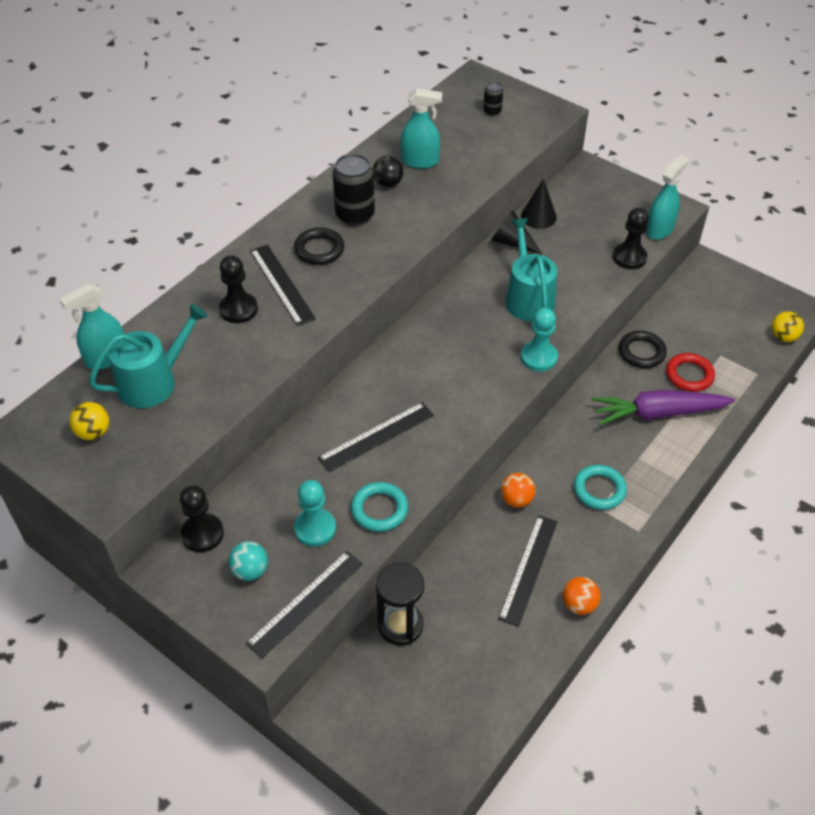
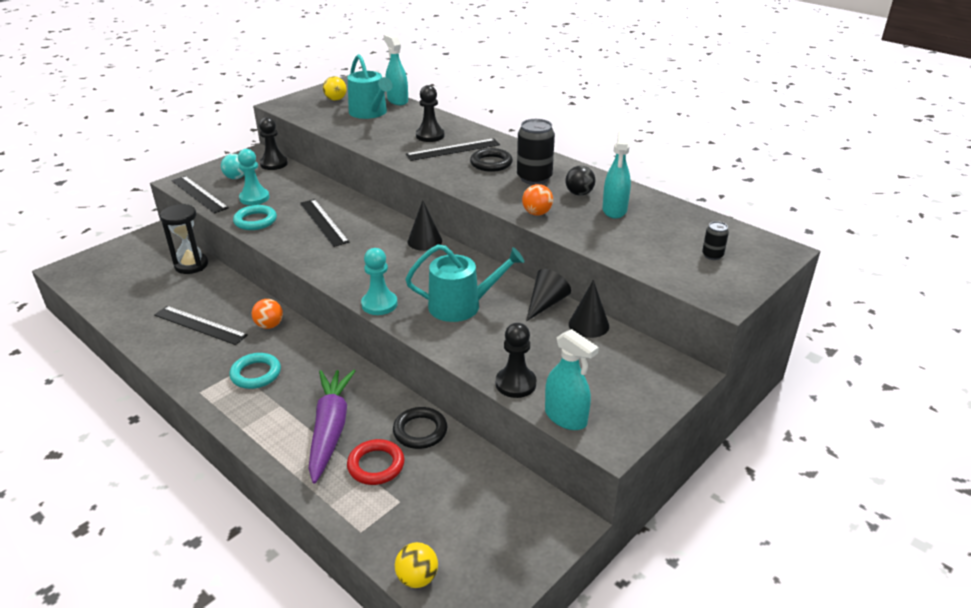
camera: 95 degrees right, 15 degrees down
orange ball [562,577,600,615] -> orange ball moved to [522,184,553,216]
none -> black cone [408,200,442,251]

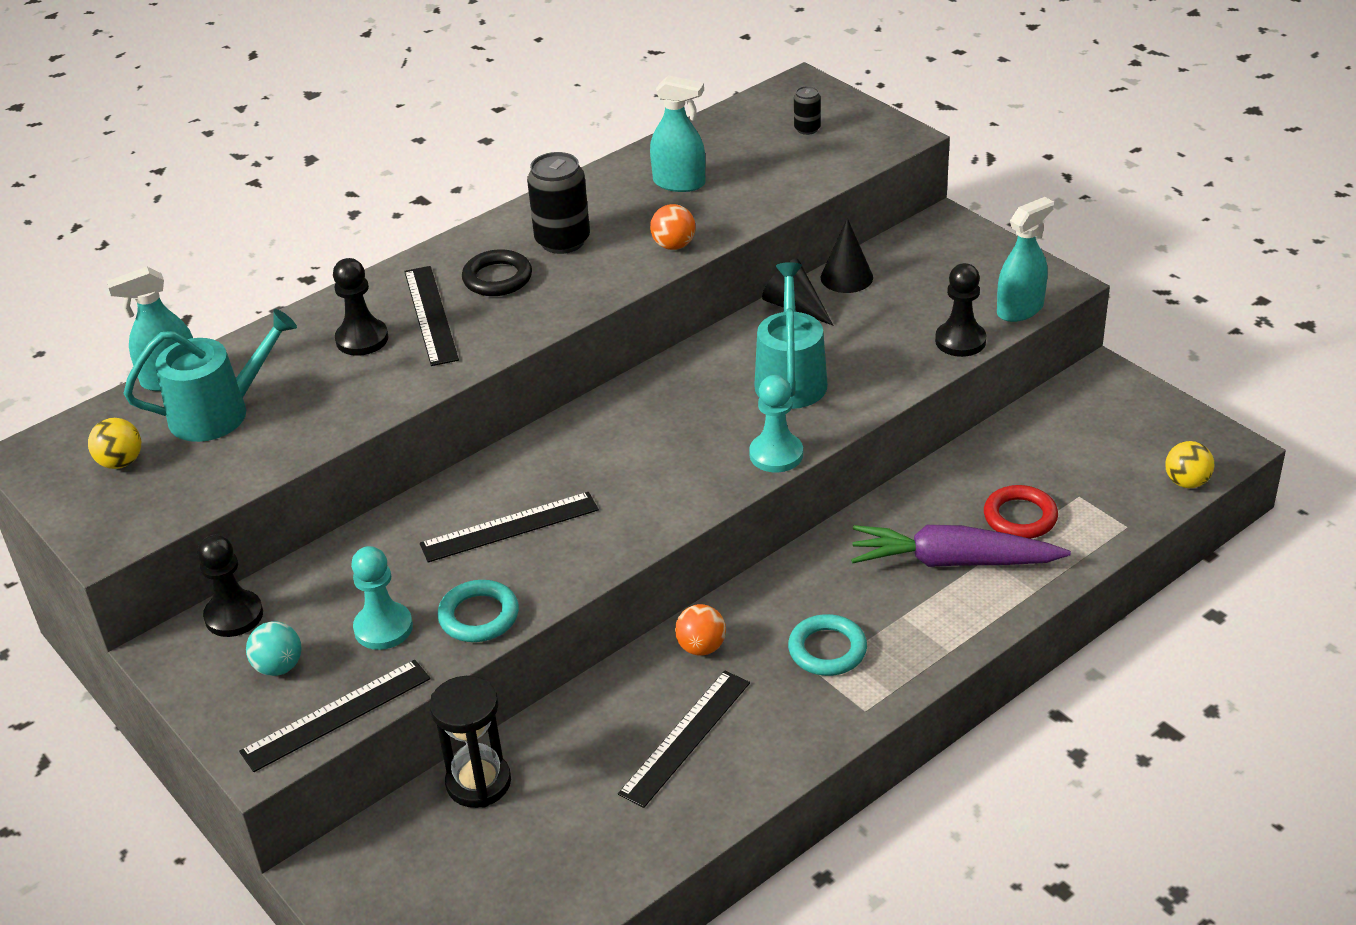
camera: 80 degrees left, 5 degrees up
black ring [393,407,447,449] -> none
black cone [408,200,442,251] -> none
black ball [565,166,595,196] -> none

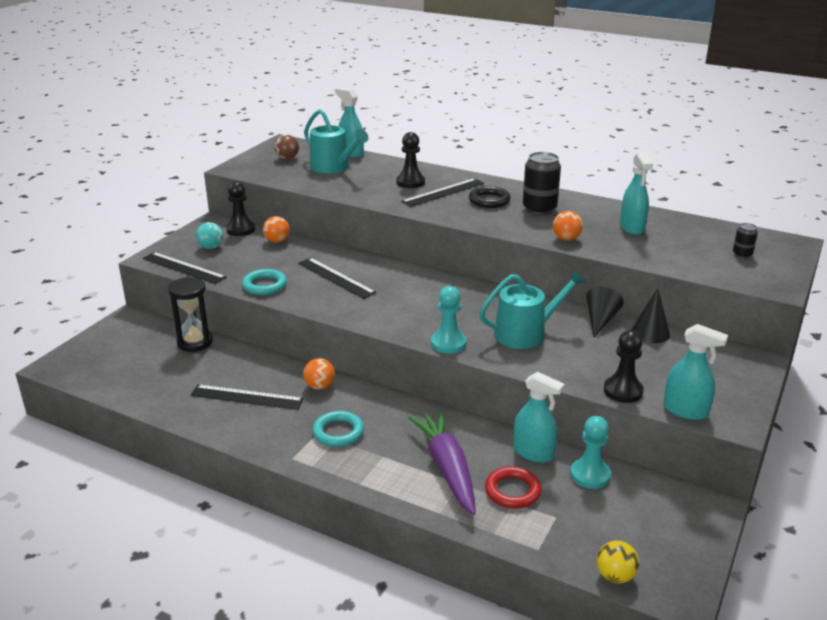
camera: 65 degrees right, 10 degrees down
yellow ball [88,418,141,469] -> brown ball [274,135,299,159]
turquoise pawn [351,546,413,650] -> turquoise pawn moved to [570,416,611,489]
none -> orange ball [263,216,290,243]
none -> turquoise spray bottle [514,372,565,463]

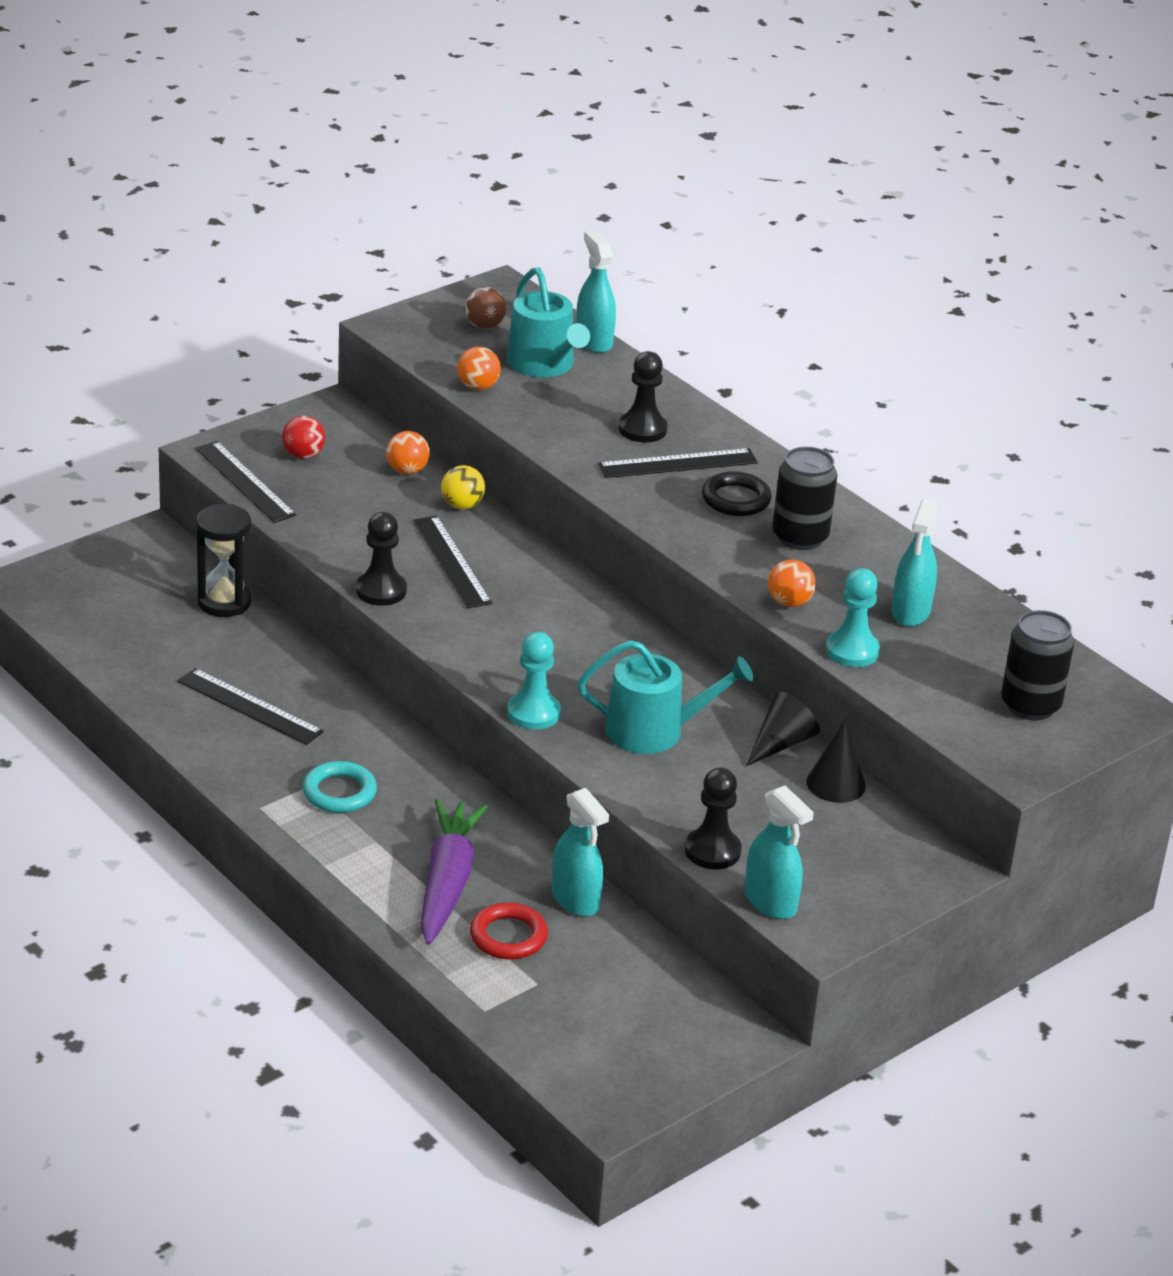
camera: 20 degrees right, 5 degrees up
turquoise ball [196,222,223,249] -> red ball [282,416,325,459]
black pawn [226,181,255,236] -> black pawn moved to [356,512,407,606]
turquoise ring [242,269,287,295] -> none
orange ball [303,358,335,390] -> orange ball moved to [457,347,501,390]
turquoise pawn [570,416,611,489] -> turquoise pawn moved to [826,568,880,667]
yellow ball [597,541,639,583] -> yellow ball moved to [441,465,485,509]
black can [733,223,758,258] -> black can [1001,610,1074,720], size x1.95

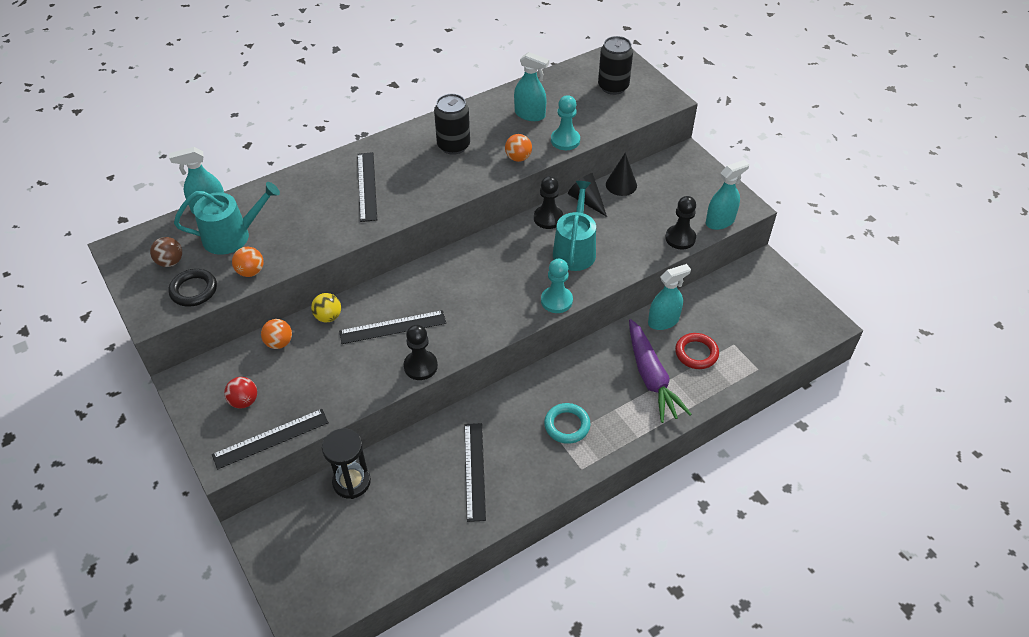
camera: 80 degrees left, 15 degrees up
black ruler [178,668,324,745] -> black ruler turned 45 degrees counterclockwise [464,423,486,522]
purple carrot [421,799,488,945] -> purple carrot turned 120 degrees counterclockwise [629,319,691,423]
black pawn [619,351,668,443] -> black pawn moved to [534,176,563,229]
black ring [702,471,772,516] -> black ring moved to [168,269,217,307]

